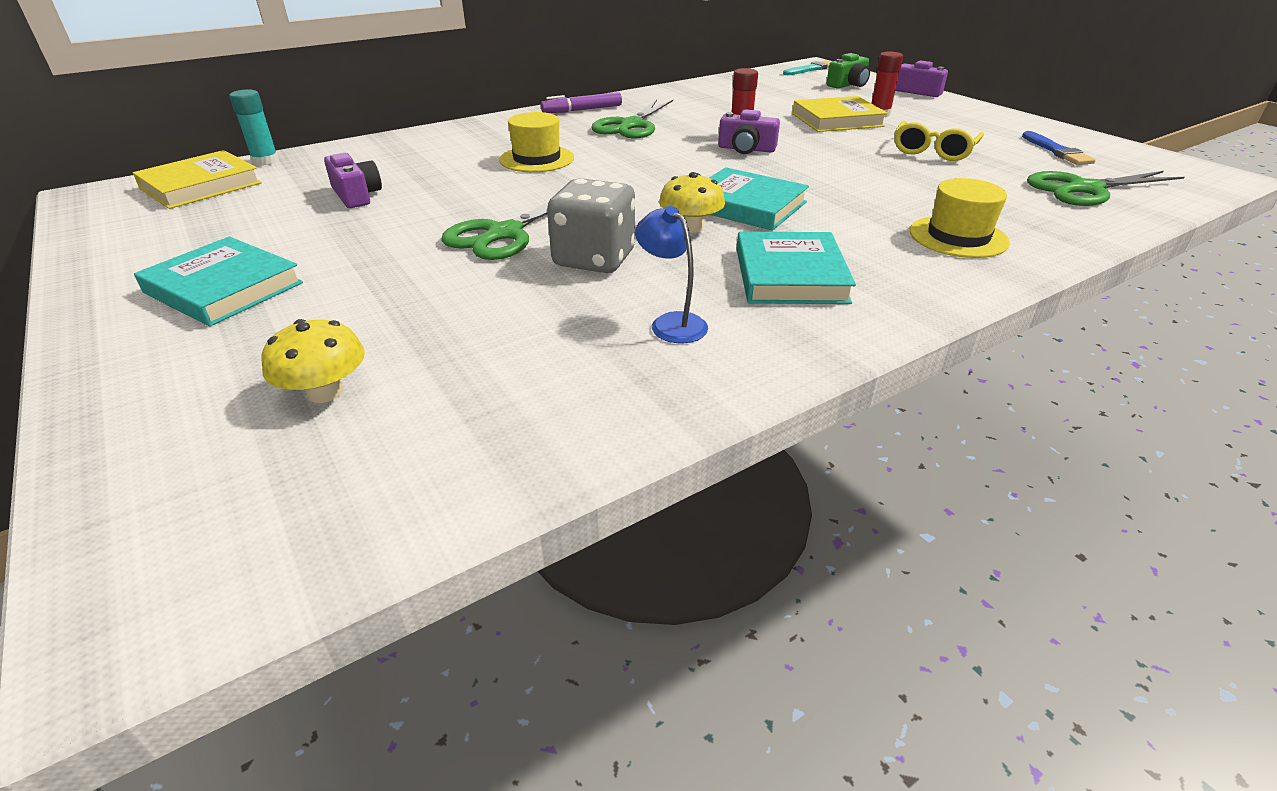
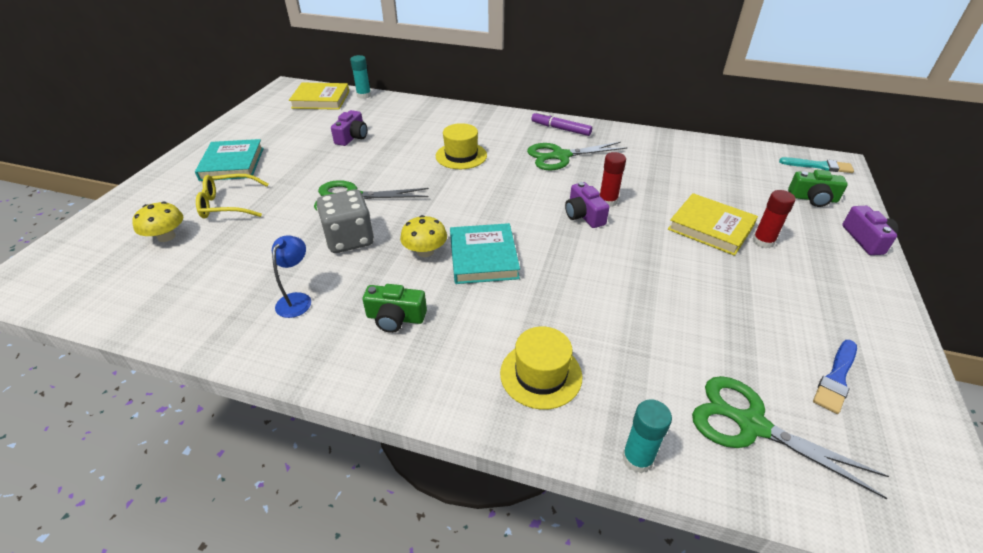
camera: 50 degrees right, 5 degrees up
turquoise book [736,232,856,304] -> green camera [362,284,427,333]
yellow glasses [894,121,984,161] -> yellow glasses moved to [196,174,268,219]
none -> turquoise glue stick [622,399,672,473]

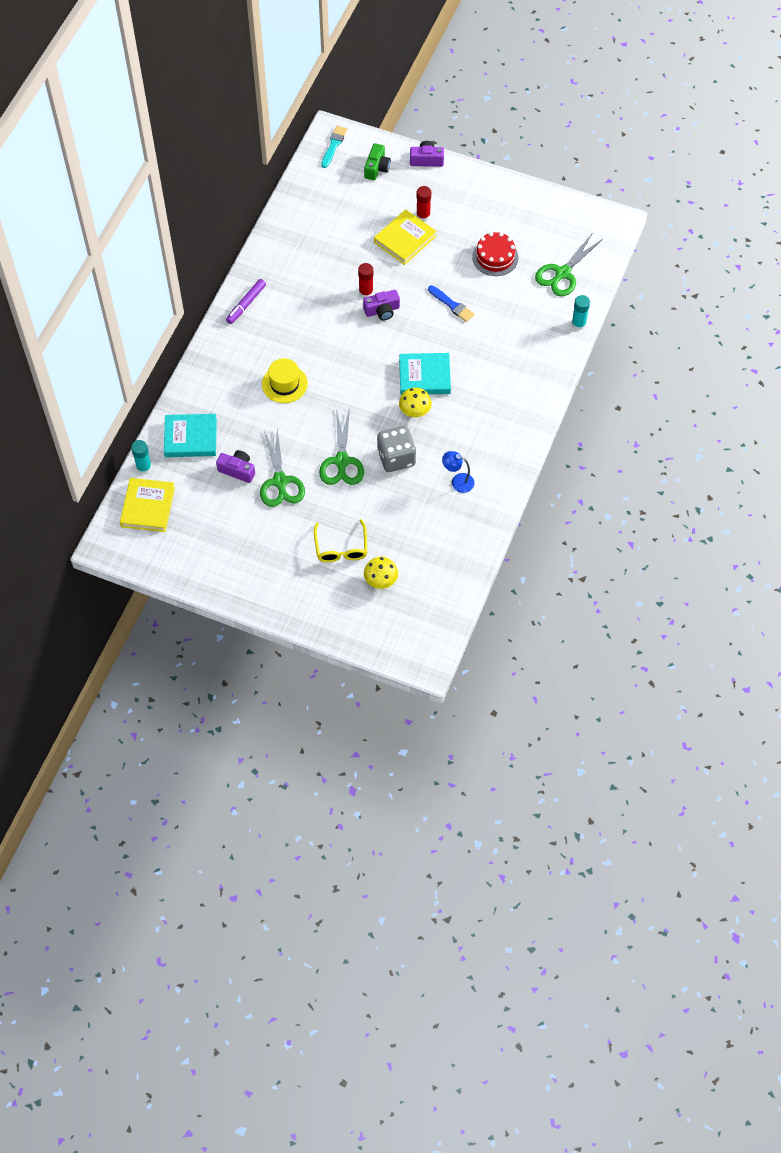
camera: 85 degrees left, 20 degrees up
turquoise book [195,139,264,181] -> turquoise book moved to [164,414,217,457]
green camera [362,284,427,333] -> none
yellow hat [500,326,582,410] -> none
green scissors [527,142,628,170] -> green scissors moved to [260,429,305,507]
blue brush [813,340,857,414] -> blue brush moved to [428,285,474,322]
none -> red cake [472,232,518,276]

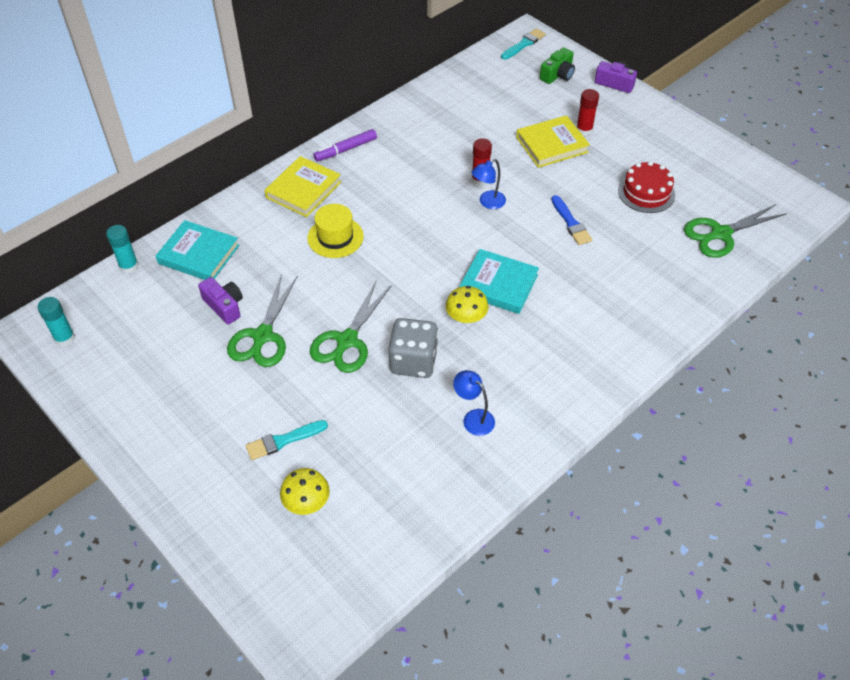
camera: 25 degrees right, 10 degrees down
yellow book [120,478,175,532] -> yellow book moved to [264,156,341,217]
yellow glasses [314,519,367,563] -> turquoise brush [245,420,328,460]
purple camera [363,290,400,320] -> blue lamp [472,159,506,209]
turquoise glue stick [571,295,590,330] -> turquoise glue stick moved to [38,297,75,346]

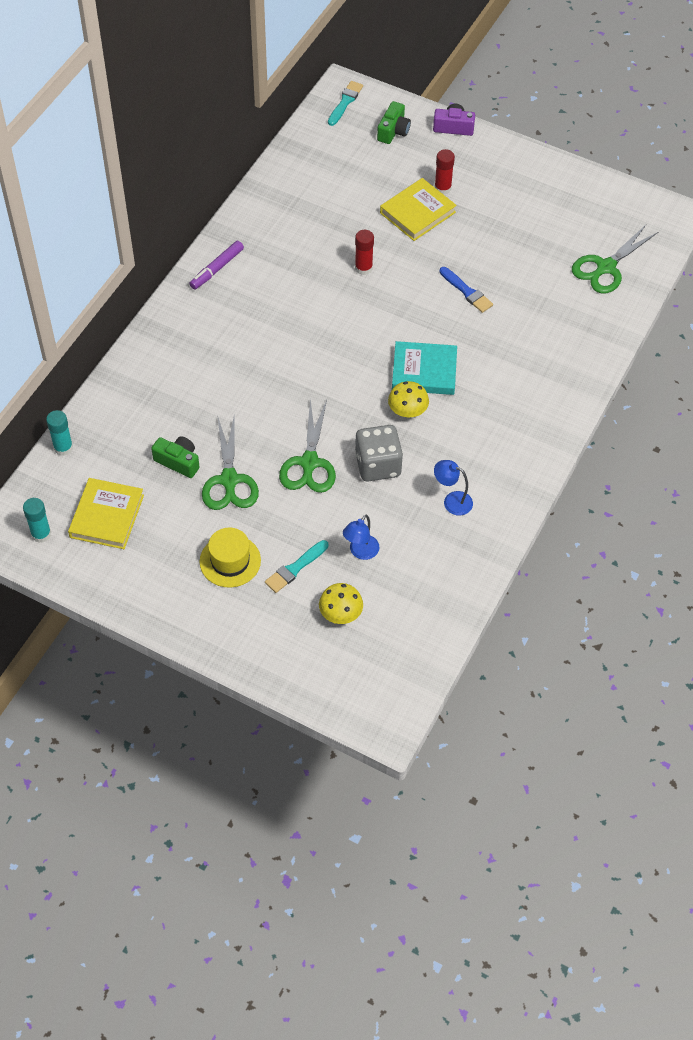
camera: 20 degrees left, 5 degrees up
turquoise book [156,220,239,280] -> none
purple camera [198,277,243,324] -> green camera [151,436,200,478]
yellow book [264,156,341,217] -> yellow book moved to [68,478,144,549]
yellow hat [307,204,364,258] -> yellow hat moved to [200,527,261,588]
blue lamp [472,159,506,209] -> blue lamp moved to [343,515,379,560]
red cake [618,161,675,213] -> none

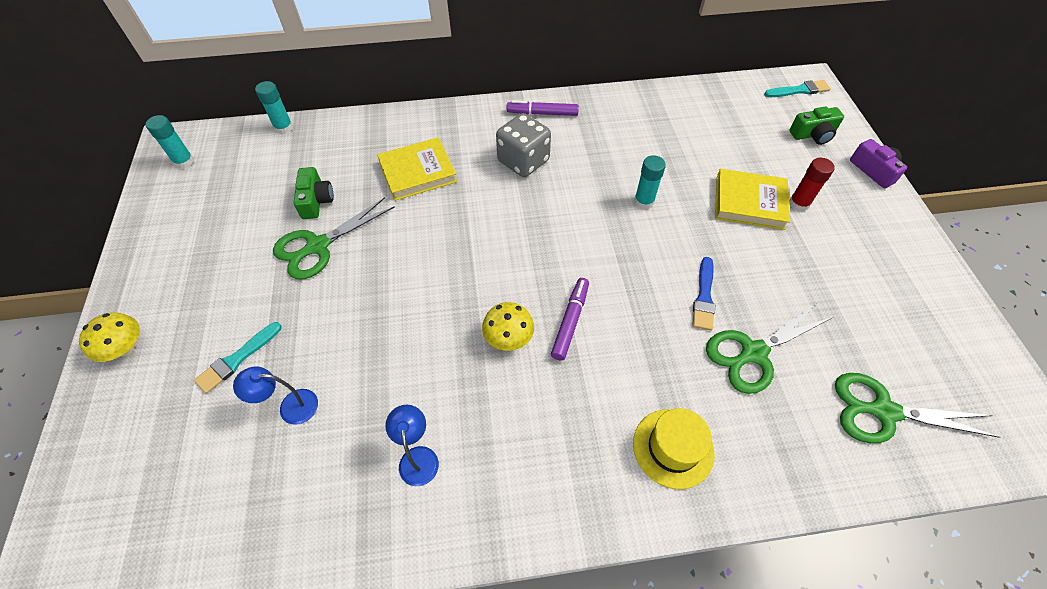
camera: 55 degrees right, 0 degrees up
yellow book [68,478,144,549] -> yellow book moved to [377,137,457,201]
yellow hat [200,527,261,588] -> yellow hat moved to [633,408,715,489]
turquoise brush [265,540,328,593] -> turquoise brush turned 60 degrees counterclockwise [194,322,282,394]
green scissors [279,399,336,493] -> green scissors moved to [706,303,833,394]
yellow mushroom [319,583,363,624] -> yellow mushroom moved to [79,312,140,362]
red glue stick [355,230,374,275] -> turquoise glue stick [634,155,666,210]
grey dice [355,425,403,482] -> grey dice moved to [496,113,551,177]
turquoise book [392,341,457,395] -> purple marker [551,278,589,361]

